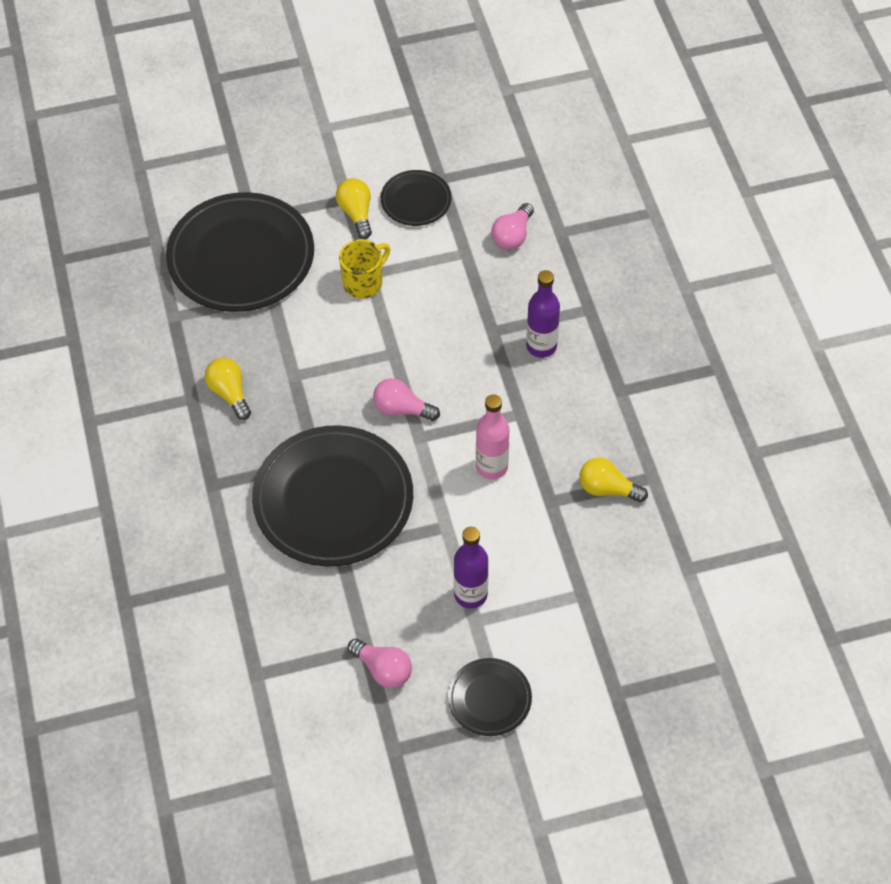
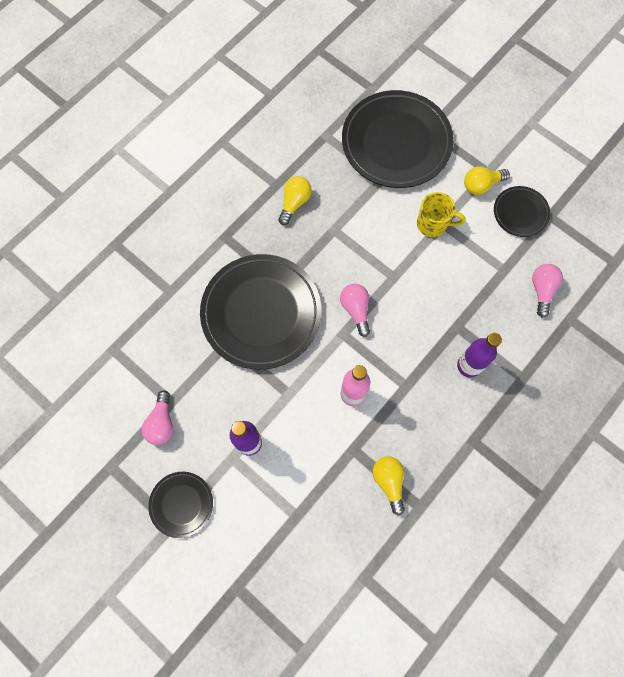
camera: 55 degrees right, 15 degrees up
yellow light bulb [336,178,372,239] -> yellow light bulb turned 150 degrees counterclockwise [464,166,510,195]
pink light bulb [491,203,534,250] -> pink light bulb turned 105 degrees clockwise [532,264,563,318]

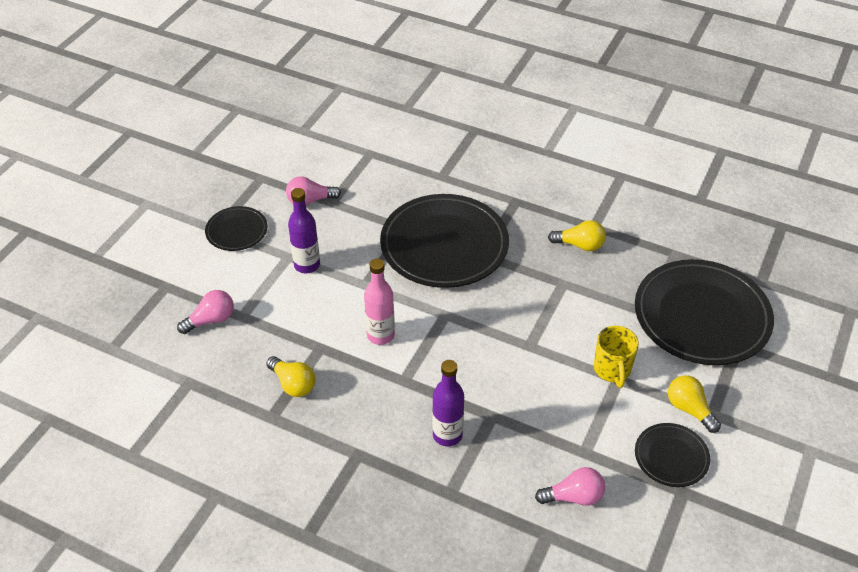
camera: 75 degrees right, 25 degrees down
pink light bulb [340,284,370,337] -> pink light bulb moved to [177,290,234,334]
yellow light bulb [373,456,405,515] -> yellow light bulb turned 75 degrees clockwise [266,356,315,397]

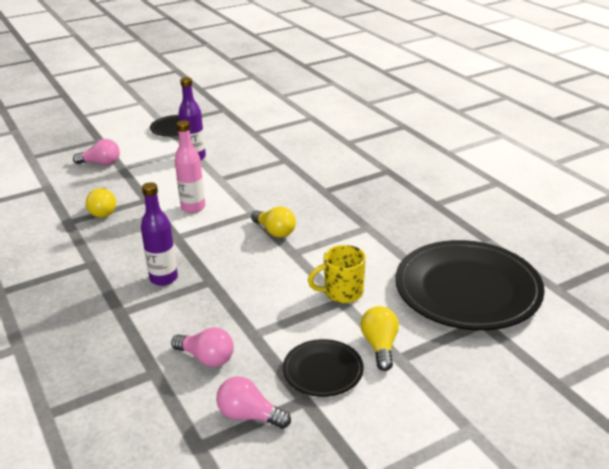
camera: 35 degrees right, 15 degrees down
pink light bulb [286,176,341,205] -> pink light bulb moved to [216,376,291,429]
black plate [380,194,509,288] -> none
yellow light bulb [548,220,606,251] -> yellow light bulb moved to [251,206,296,238]
yellow mug [594,326,639,388] -> yellow mug turned 45 degrees clockwise [308,245,366,303]

